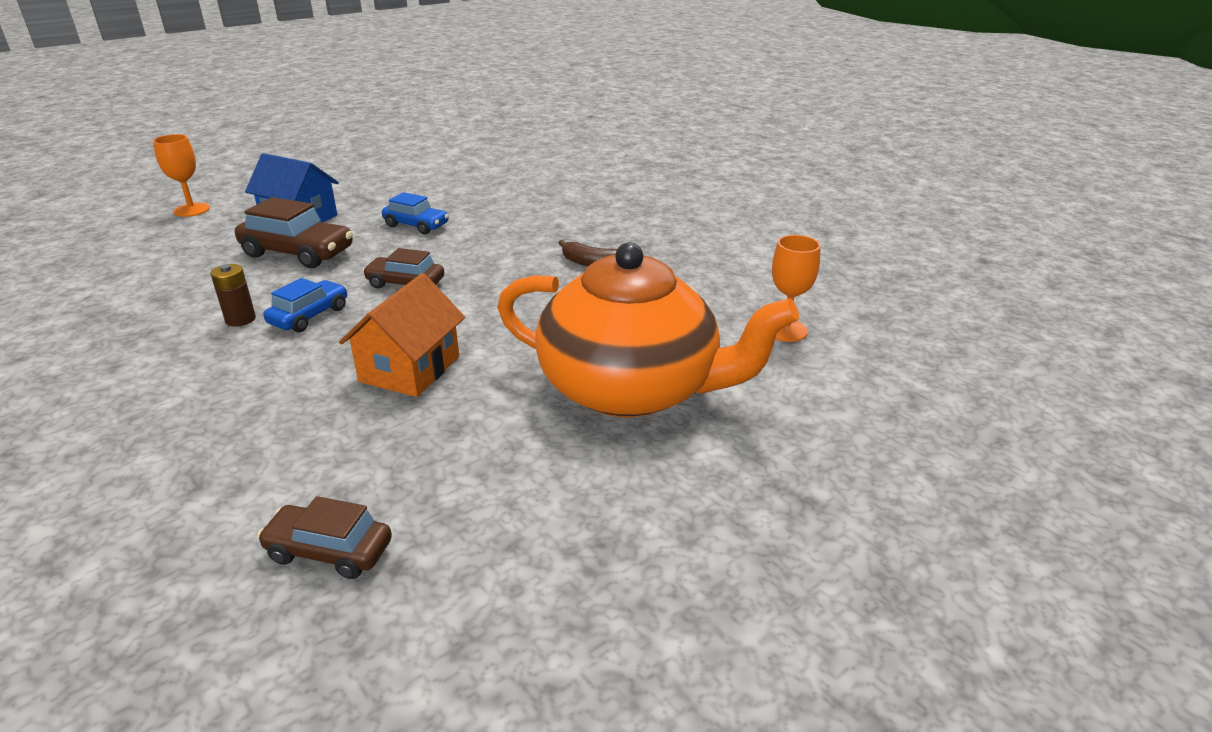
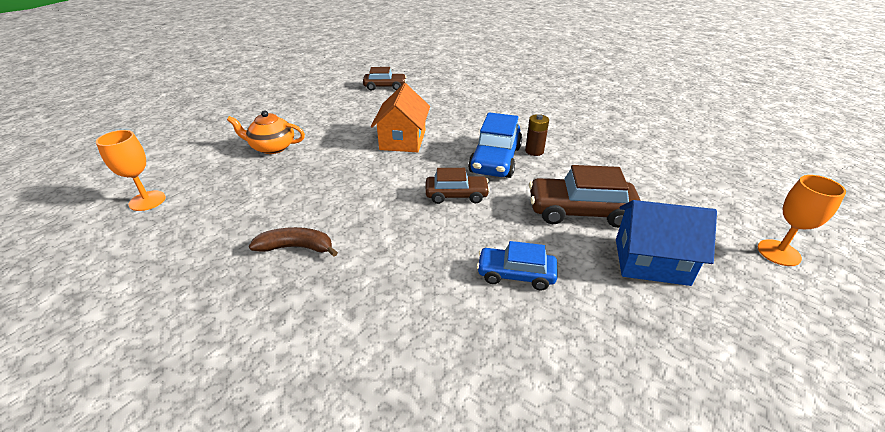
camera: 165 degrees right, 5 degrees up
blue car [264,278,347,332] -> blue car [468,112,522,178], size x1.58
orange teapot [497,242,799,418] -> orange teapot [227,110,305,154], size x0.45

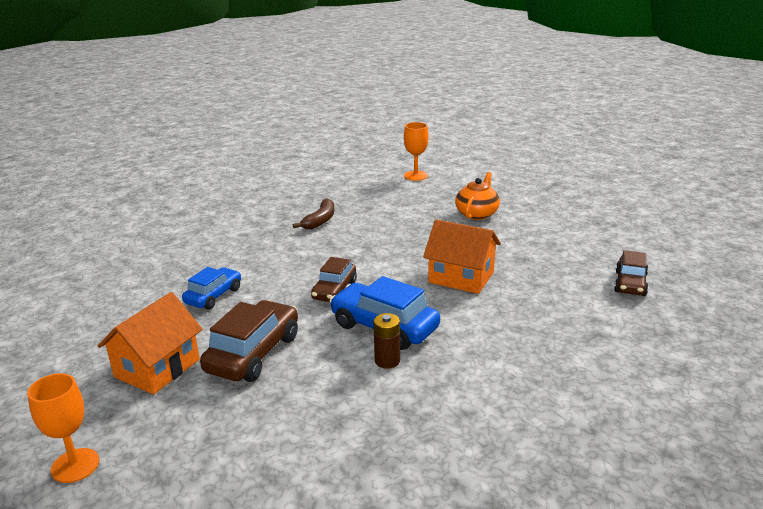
camera: 110 degrees right, 10 degrees down
blue house [616,200,717,286] -> orange house [98,292,203,394]

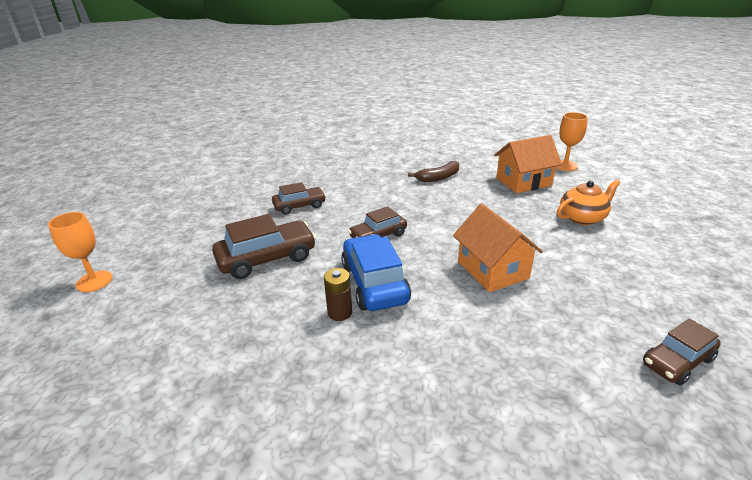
camera: 40 degrees right, 5 degrees up
orange house [98,292,203,394] -> orange house moved to [494,135,562,193]
blue car [182,267,241,309] -> brown car [272,182,326,215]

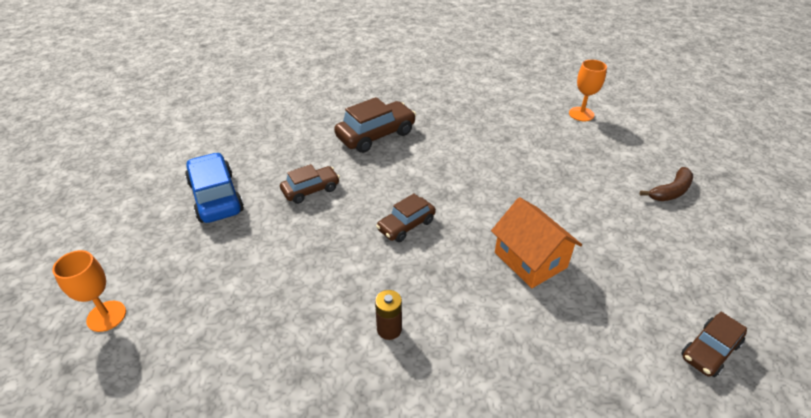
camera: 10 degrees left, 10 degrees up
brown car [212,214,316,279] -> brown car moved to [334,97,416,153]
blue car [341,234,411,311] -> blue car moved to [185,152,244,223]
brown banana [408,161,459,182] -> brown banana moved to [640,167,693,201]
orange house [494,135,562,193] -> none
orange teapot [557,179,620,225] -> none

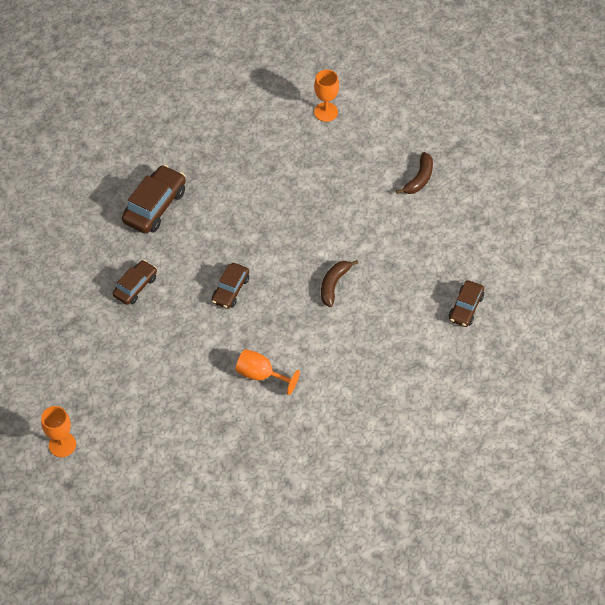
camera: 25 degrees left, 15 degrees up
blue car [185,152,244,223] -> none
brown battery [375,290,402,340] -> orange goblet [236,349,300,395]
orange house [491,197,582,288] -> brown banana [321,260,358,307]

